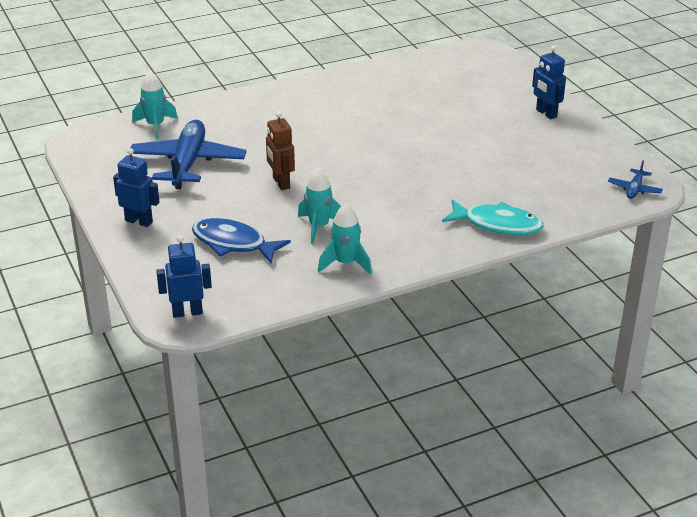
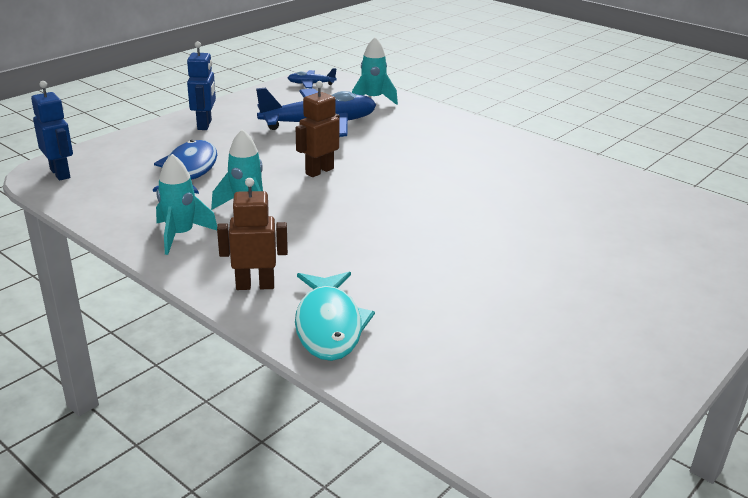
camera: 65 degrees right, 5 degrees down
blue robot [532,46,566,119] -> none
blue plane [608,160,663,199] -> blue plane moved to [288,68,337,88]
none -> brown robot [217,178,288,290]

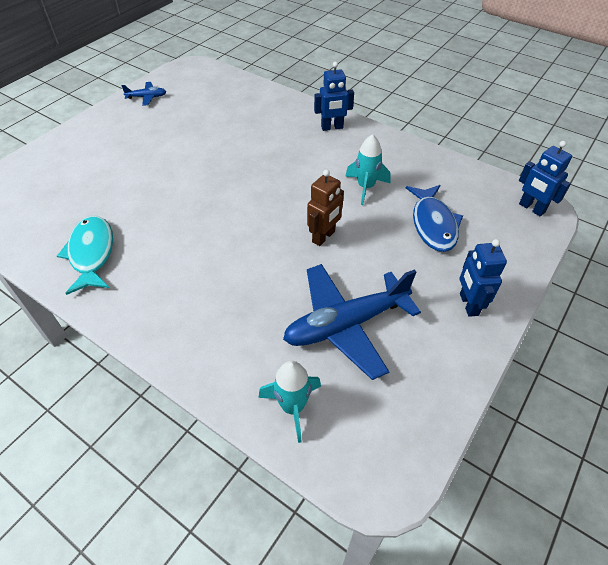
camera: 175 degrees right, 20 degrees up
turquoise rocket [156,154,217,255] -> none
brown robot [217,178,288,290] -> blue robot [314,62,354,131]
blue plane [288,68,337,88] -> blue plane moved to [121,82,166,106]
turquoise fish [295,271,375,361] -> turquoise fish moved to [57,216,113,295]

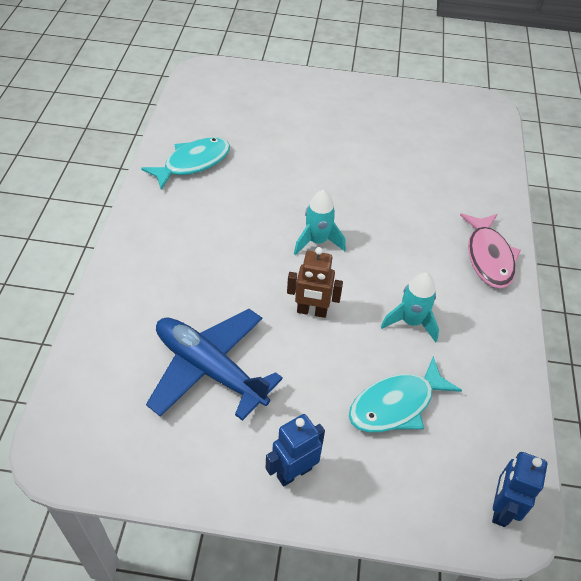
camera: 60 degrees right, 0 degrees up
blue plane [121,82,166,106] -> none
turquoise rocket [258,361,321,443] -> turquoise rocket moved to [294,190,346,255]
blue robot [314,62,354,131] -> pink fish [460,214,521,289]
blue fish [406,185,463,252] -> turquoise fish [349,356,462,432]

